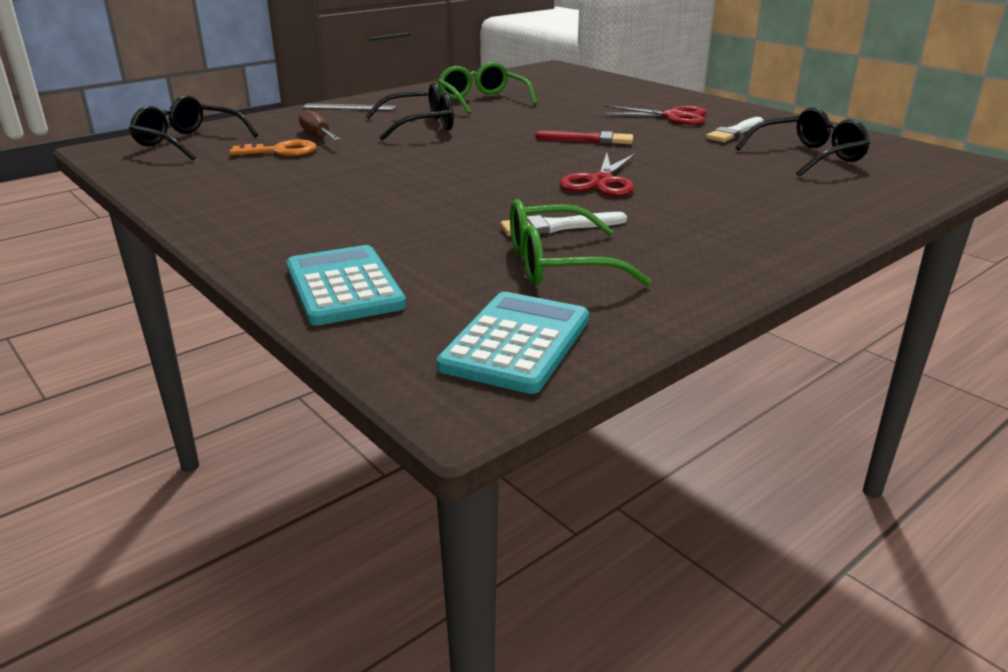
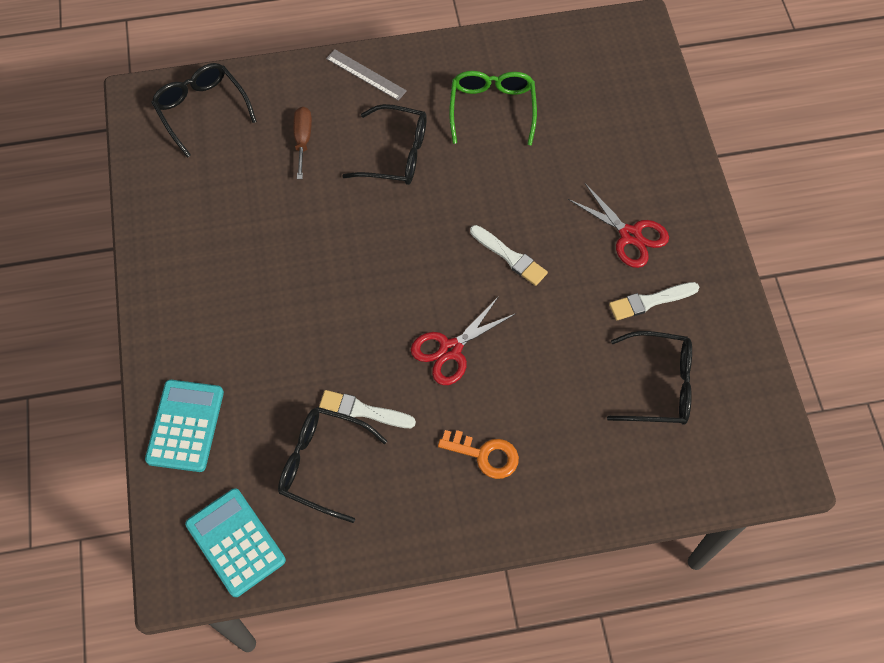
camera: 30 degrees right, 35 degrees up
orange key [230,139,317,156] -> orange key moved to [438,430,519,479]
turquoise calculator [436,292,589,394] -> turquoise calculator turned 90 degrees counterclockwise [185,488,286,597]
green glasses [510,199,651,286] -> black glasses [278,407,387,523]
red brush [535,131,634,144] -> white brush [470,225,548,286]

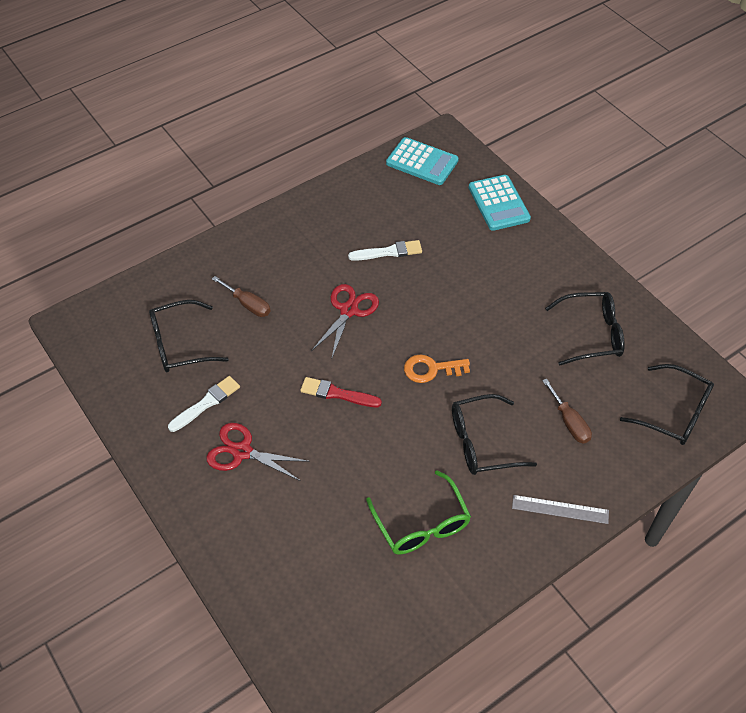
camera: 155 degrees right, 10 degrees down
black glasses [278,407,387,523] -> black glasses moved to [545,292,625,365]
orange key [438,430,519,479] -> orange key moved to [404,354,470,383]
white brush [470,225,548,286] -> red brush [300,377,382,407]
none -> brown screwdriver [212,276,271,317]

